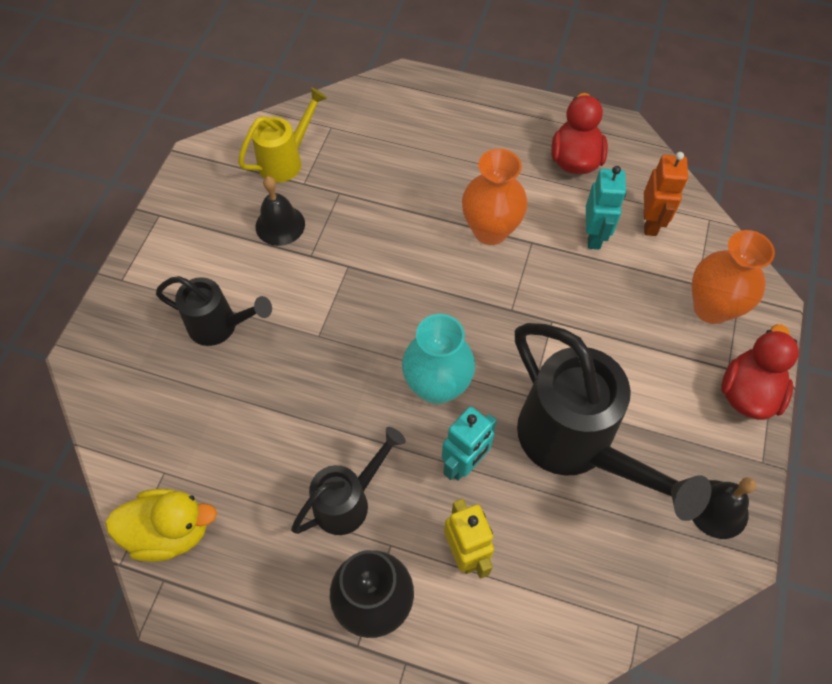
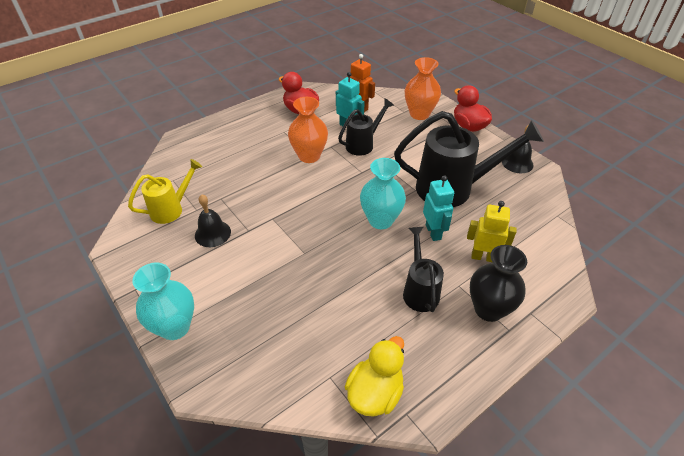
camera: 55 degrees left, 15 degrees down
black watering can [156,276,272,346] -> black watering can moved to [338,98,394,156]
yellow watering can [238,87,327,183] -> yellow watering can turned 60 degrees clockwise [128,159,202,224]
none -> turquoise vase [132,263,194,340]

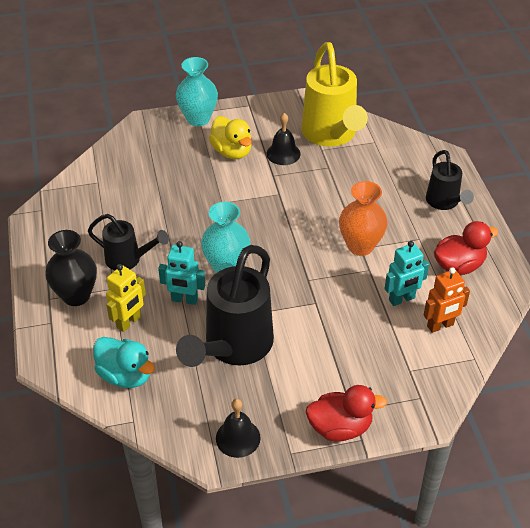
camera: 115 degrees right, 0 degrees up
yellow watering can [128,159,202,224] -> yellow watering can [301,42,368,147], size x1.80
black watering can [338,98,394,156] -> black watering can moved to [426,150,474,210]
yellow duck [345,336,404,417] -> yellow duck moved to [209,116,252,159]
orange vase [405,57,441,120] -> none
none -> turquoise duck [93,337,155,388]

